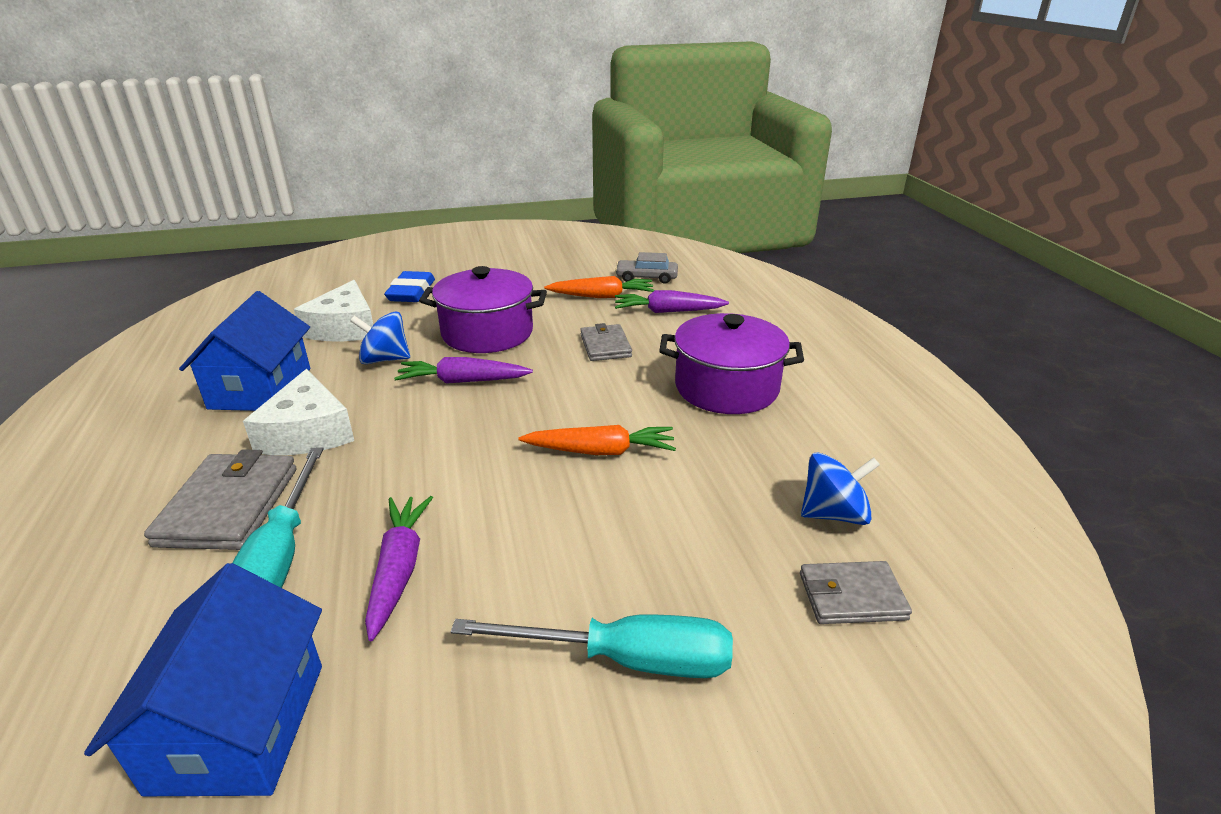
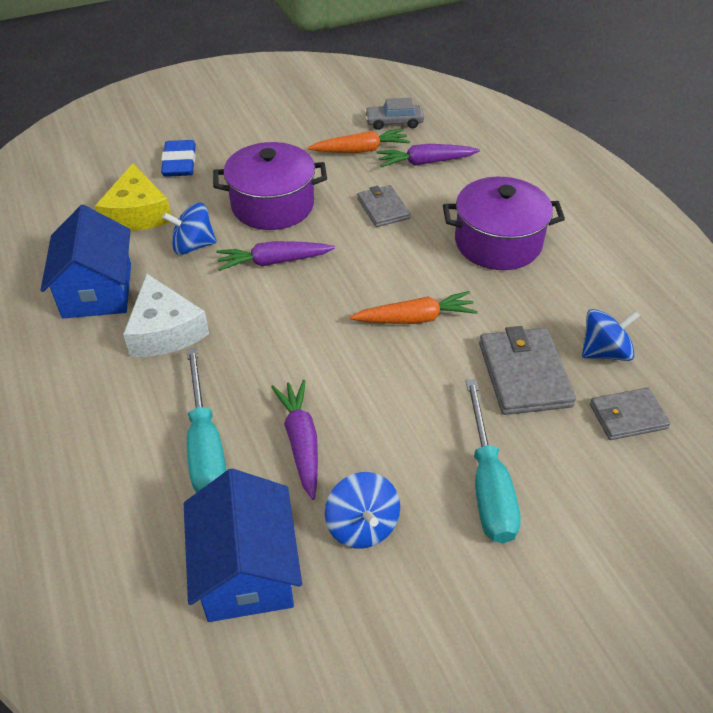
camera: 10 degrees left, 15 degrees up
grey wallet [144,449,296,550] -> grey wallet moved to [479,326,576,415]
white cheese [294,280,373,341] -> yellow cheese [95,163,171,231]
turquoise screwdriver [451,614,733,678] -> turquoise screwdriver turned 90 degrees clockwise [466,379,520,543]
none -> blue spinning top [325,472,400,548]

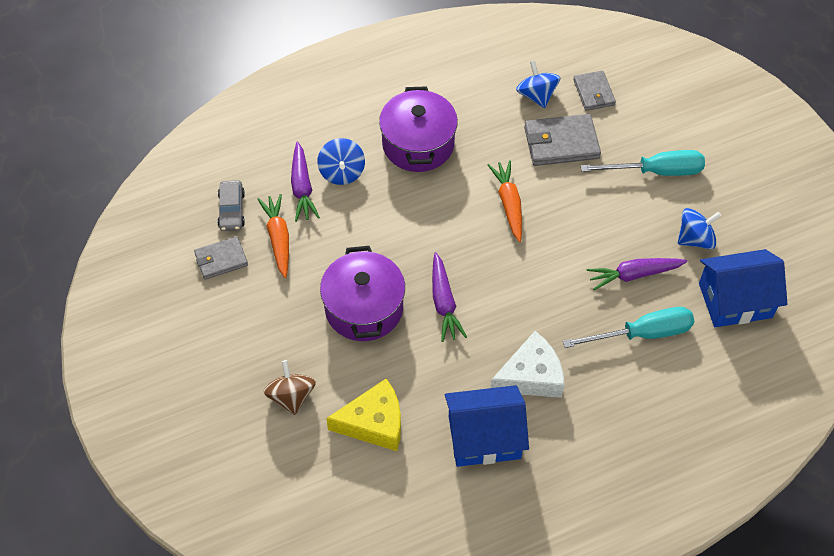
camera: 90 degrees left, 10 degrees up
blue eraser [161,140,196,177] -> brown spinning top [263,360,316,415]
blue spinning top [162,202,217,255] -> blue spinning top moved to [317,138,365,185]
grey wallet [357,185,410,227] -> grey wallet moved to [194,236,248,280]

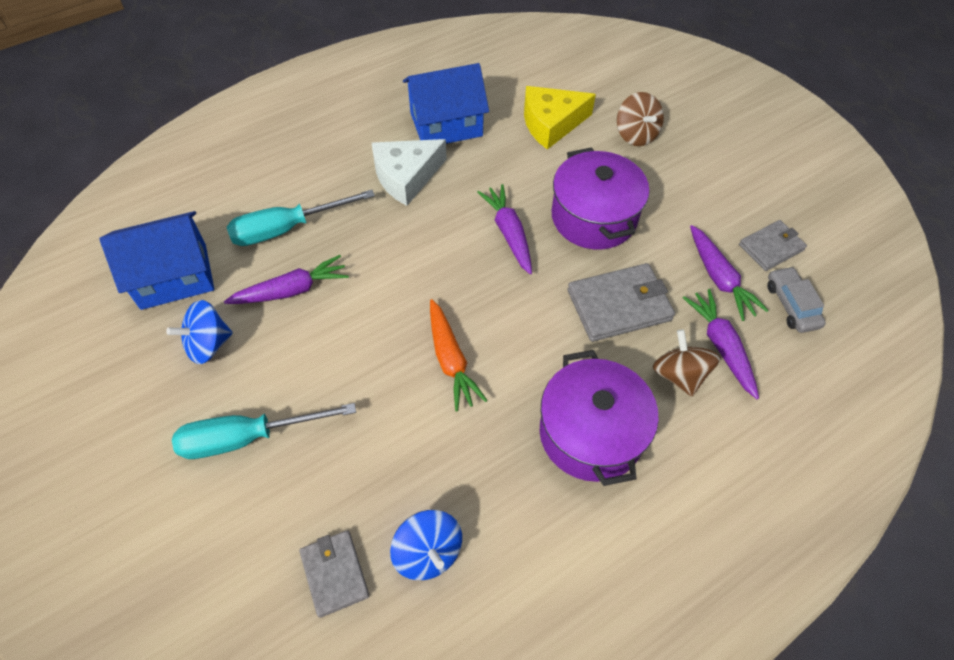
camera: 170 degrees right, 0 degrees up
orange carrot [257,194,289,278] -> purple carrot [690,225,769,321]
blue spinning top [317,138,365,185] -> brown spinning top [653,329,720,397]
grey wallet [524,114,601,166] -> grey wallet moved to [567,263,675,342]

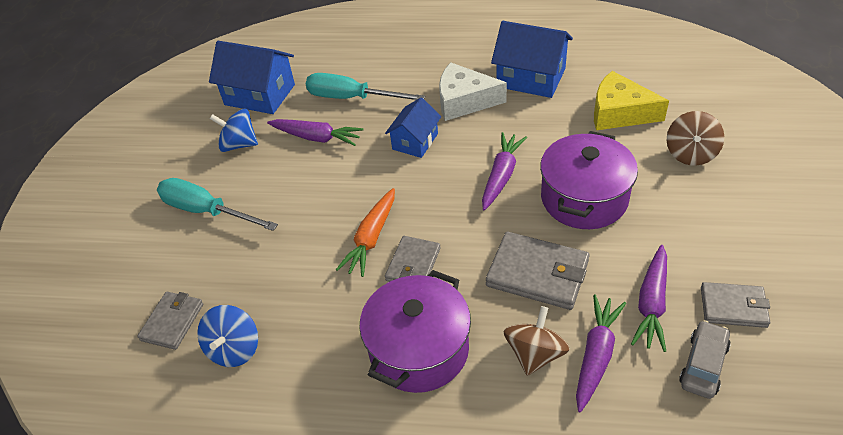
camera: 45 degrees right, 10 degrees down
none -> blue house [385,98,441,158]
none -> grey wallet [385,236,441,282]

